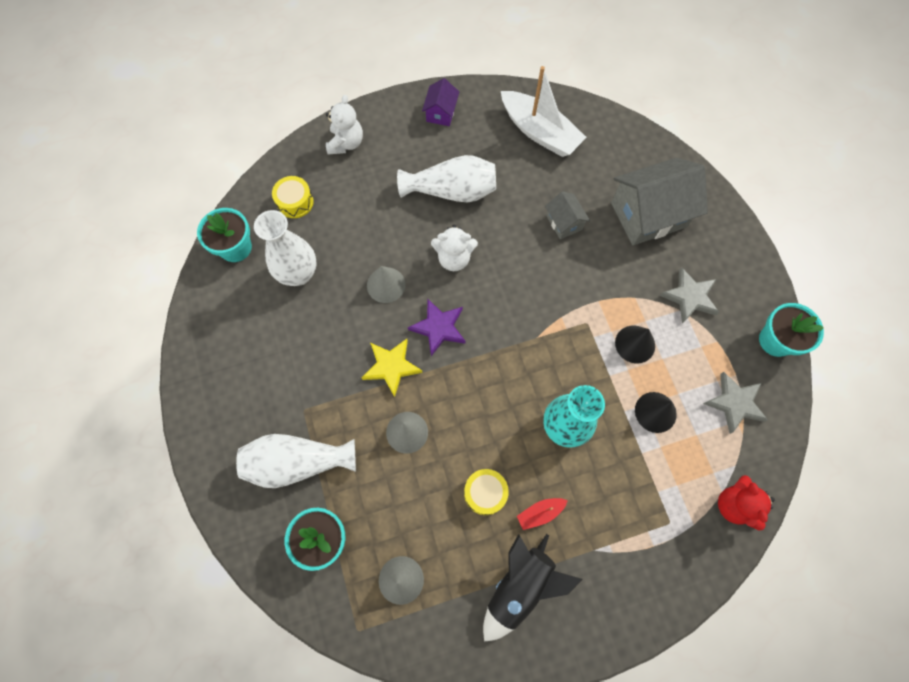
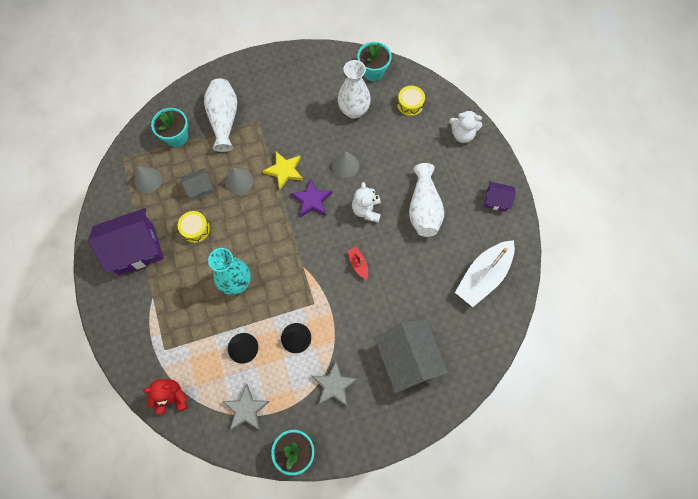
camera: 90 degrees right, 0 degrees up
black rocket [483,534,583,642] -> purple house [88,208,164,275]
red boat [517,498,568,530] -> red boat moved to [348,247,368,280]
grey house [545,191,590,239] -> grey house moved to [181,168,213,201]

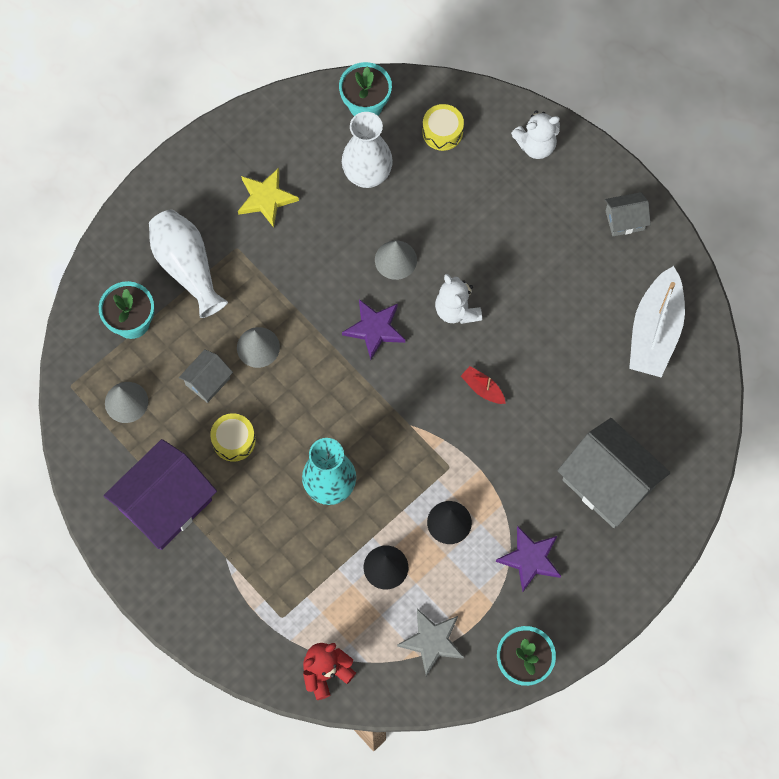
camera: 25 degrees left, 0 degrees up
yellow star [263,152,303,190] -> yellow star moved to [238,168,299,228]
grey star [312,361,358,406] -> purple star [496,526,561,593]
white vase [409,163,444,237] -> none
purple house [484,182,516,212] -> grey house [605,192,651,236]

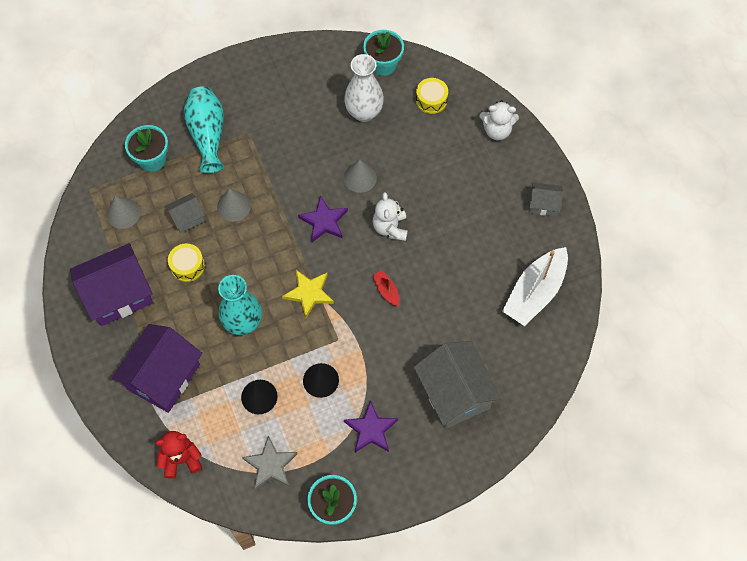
camera: 20 degrees right, 5 degrees down
white vase [149,209,228,318] -> turquoise vase [184,86,224,173]
yellow star [238,168,299,228] -> yellow star moved to [282,270,334,318]
none -> purple house [112,324,202,413]

